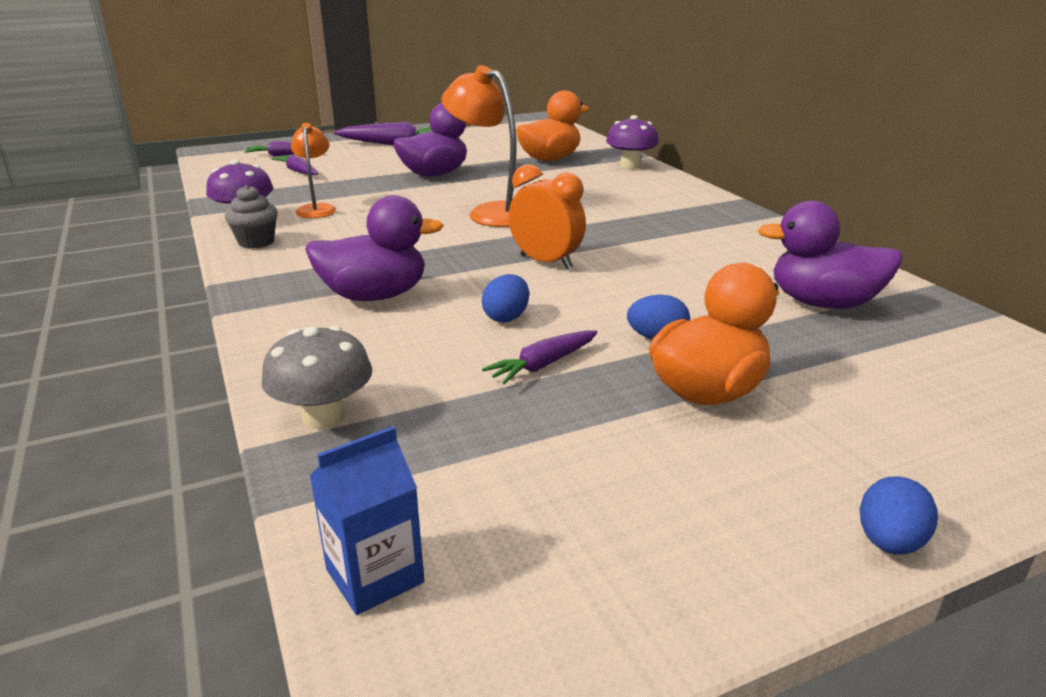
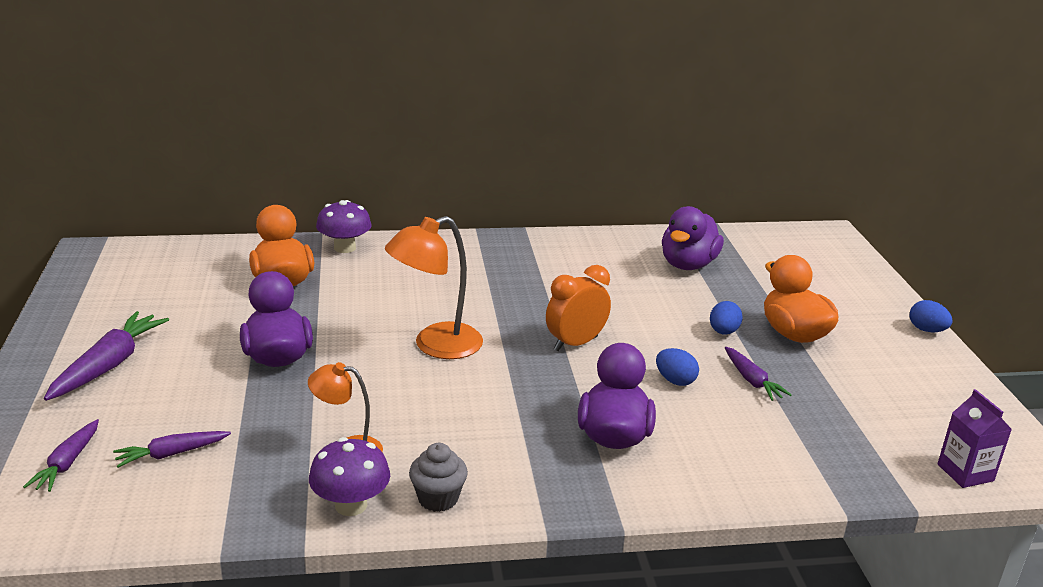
camera: 75 degrees left, 0 degrees up
grey mushroom [262,326,372,429] -> none
blue carton [309,426,424,615] -> purple carton [938,389,1012,488]

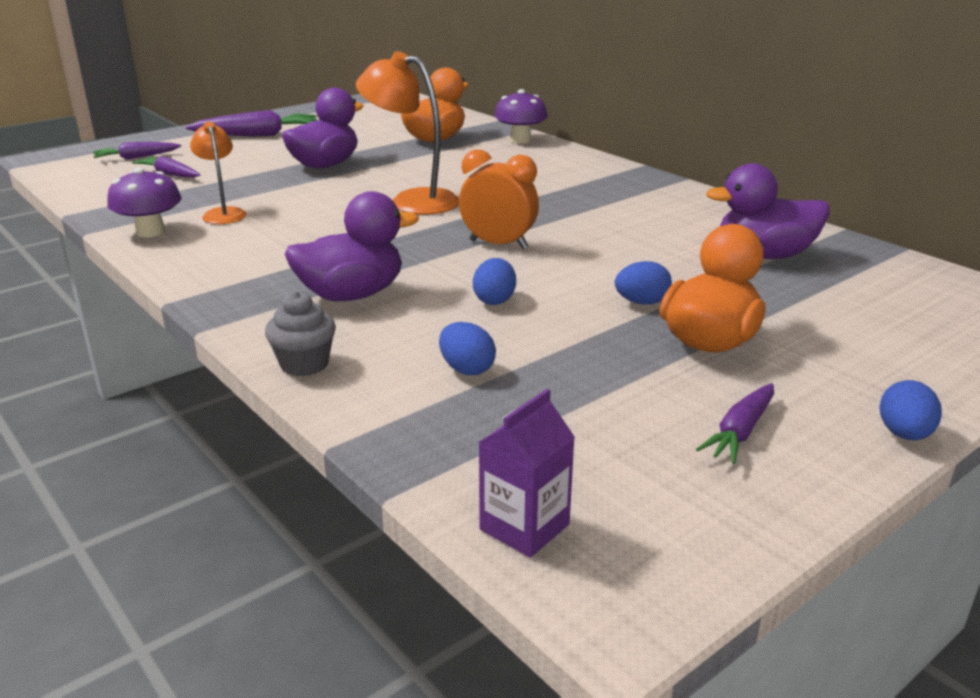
camera: 60 degrees right, 0 degrees up
grey cupcake [409,443,468,512] -> grey cupcake moved to [265,291,336,377]
purple carrot [725,347,792,401] -> purple carrot moved to [696,383,774,464]
none -> blue egg [439,322,496,375]

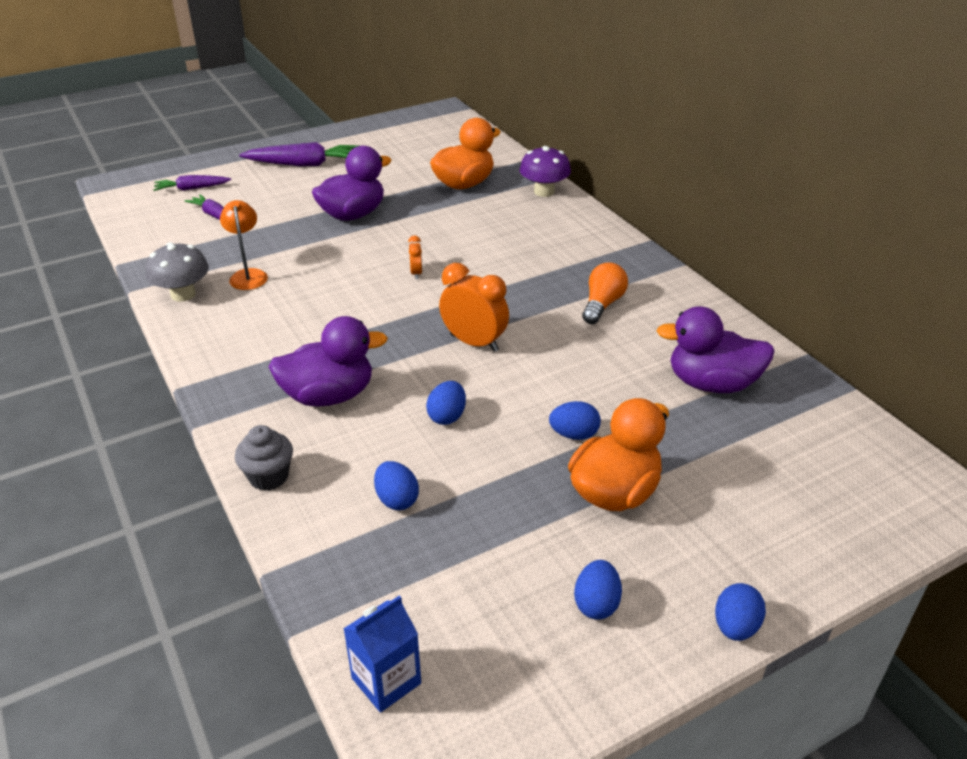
camera: 10 degrees right, 10 degrees up
purple mushroom [107,167,181,237] -> grey mushroom [146,242,209,302]
orange lamp [356,51,459,215] -> orange clock [408,235,422,279]
purple carton [478,389,575,558] -> blue carton [344,595,421,713]
purple carrot [696,383,774,464] -> blue egg [574,560,622,620]
none -> orange light bulb [582,262,628,324]

